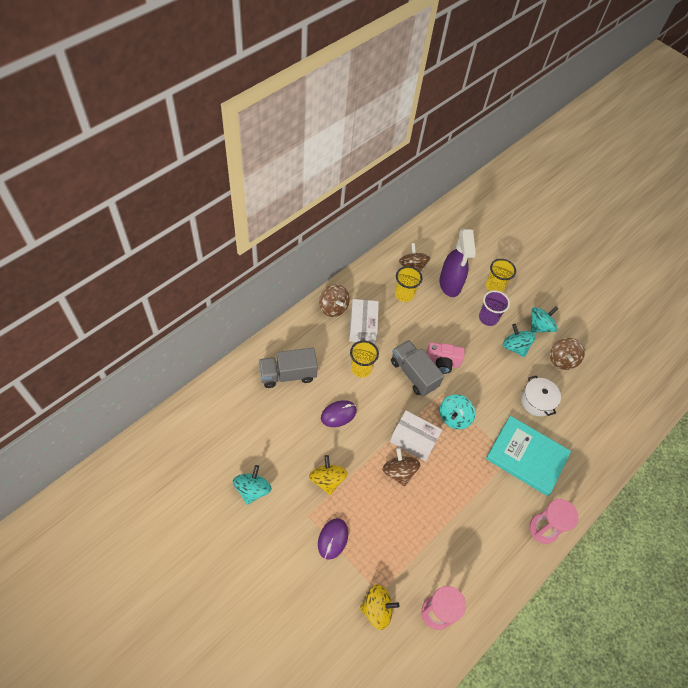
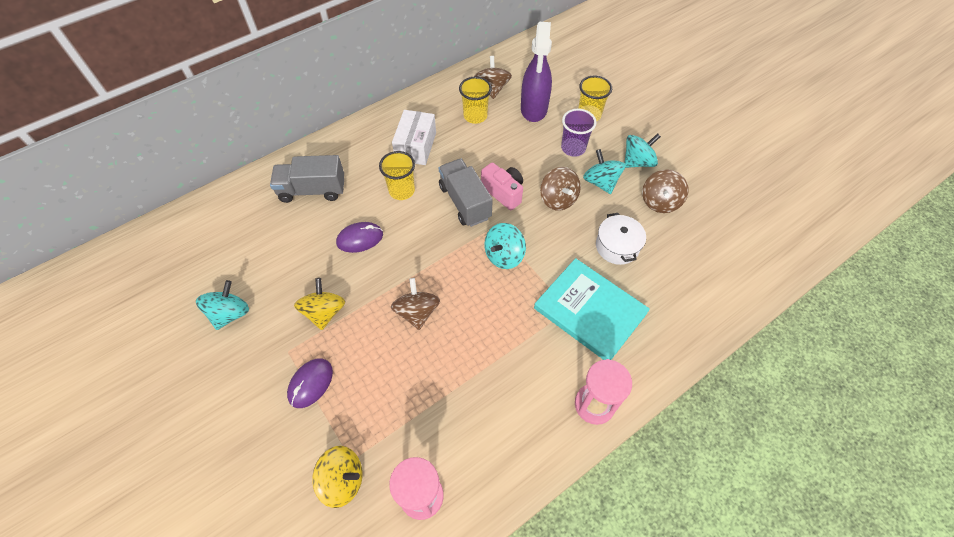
camera: 15 degrees right, 0 degrees up
brown spinning top [319,284,350,317] -> brown spinning top moved to [540,167,581,211]
white box [390,411,442,461] -> none
pink camera [426,342,465,374] -> pink camera turned 150 degrees counterclockwise [481,162,523,210]

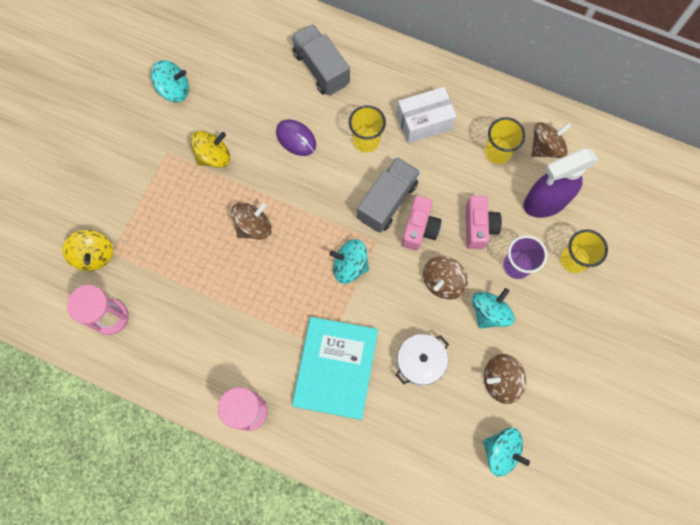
camera: 60 degrees right, 15 degrees up
purple mouse [287,358,333,408] -> none
turquoise spinning top [624,133,661,168] -> turquoise spinning top moved to [483,428,530,476]
none -> pink camera [466,196,502,249]

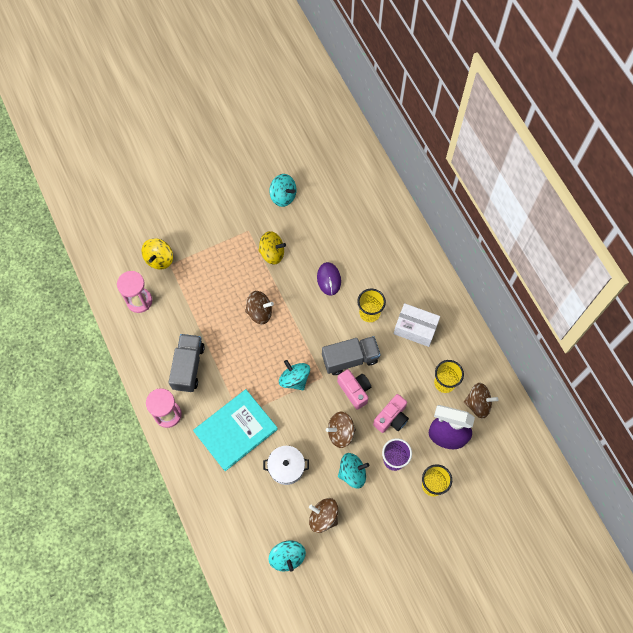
camera: 40 degrees right, 5 degrees down
grey truck [292,24,350,95] -> grey truck moved to [169,334,205,392]
pink camera [402,196,442,251] -> pink camera turned 90 degrees counterclockwise [337,369,371,410]

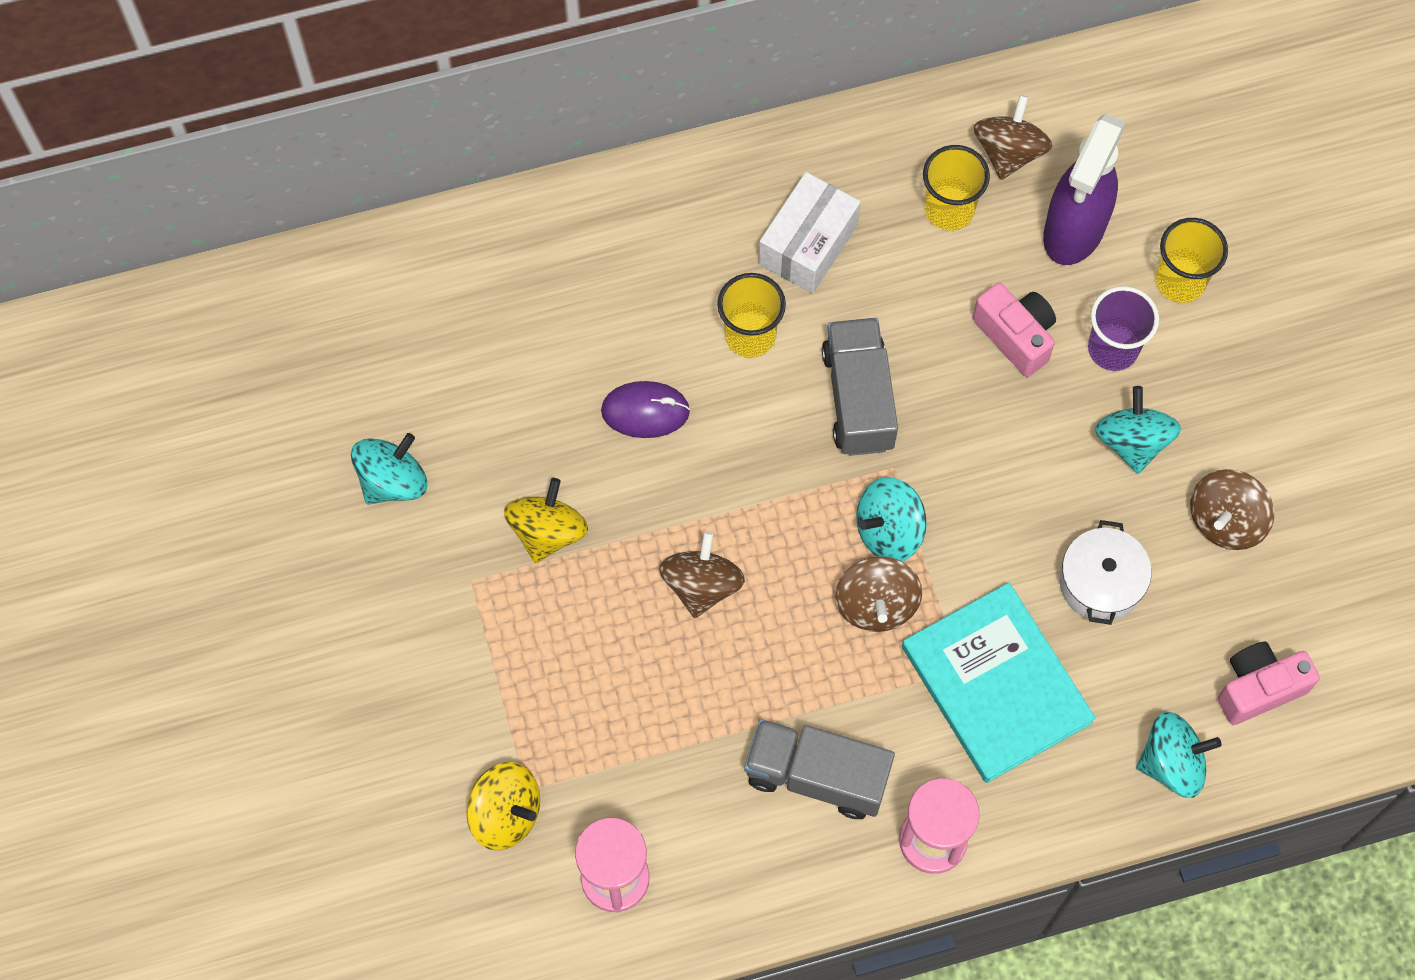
camera: 80 degrees left, 0 degrees up
turquoise spinning top [268,540,306,571] -> turquoise spinning top moved to [1136,712,1222,798]
brown spinning top [326,412,356,448] -> brown spinning top moved to [835,556,922,632]
pink camera [337,369,371,410] -> pink camera moved to [1218,642,1320,725]

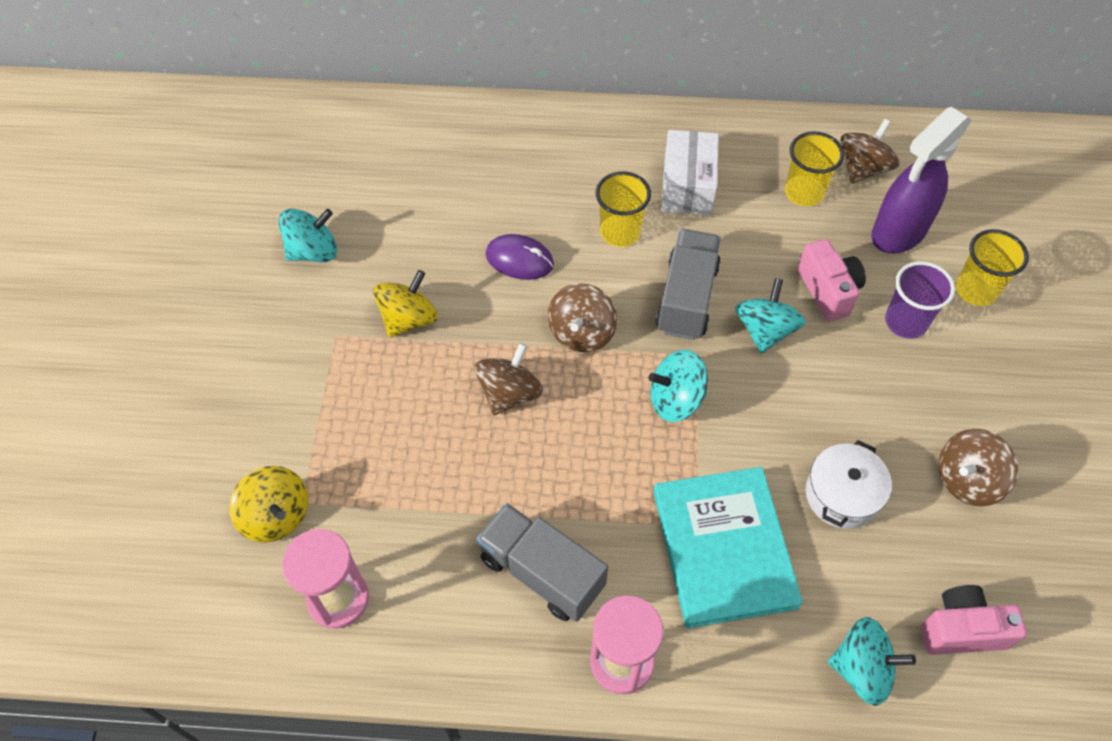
camera: 20 degrees right, 10 degrees down
white box [759,172,861,294] -> white box turned 45 degrees counterclockwise [661,130,719,215]
brown spinning top [835,556,922,632] -> brown spinning top moved to [548,283,617,352]
turquoise spinning top [1095,386,1181,474] -> turquoise spinning top moved to [735,278,806,353]

